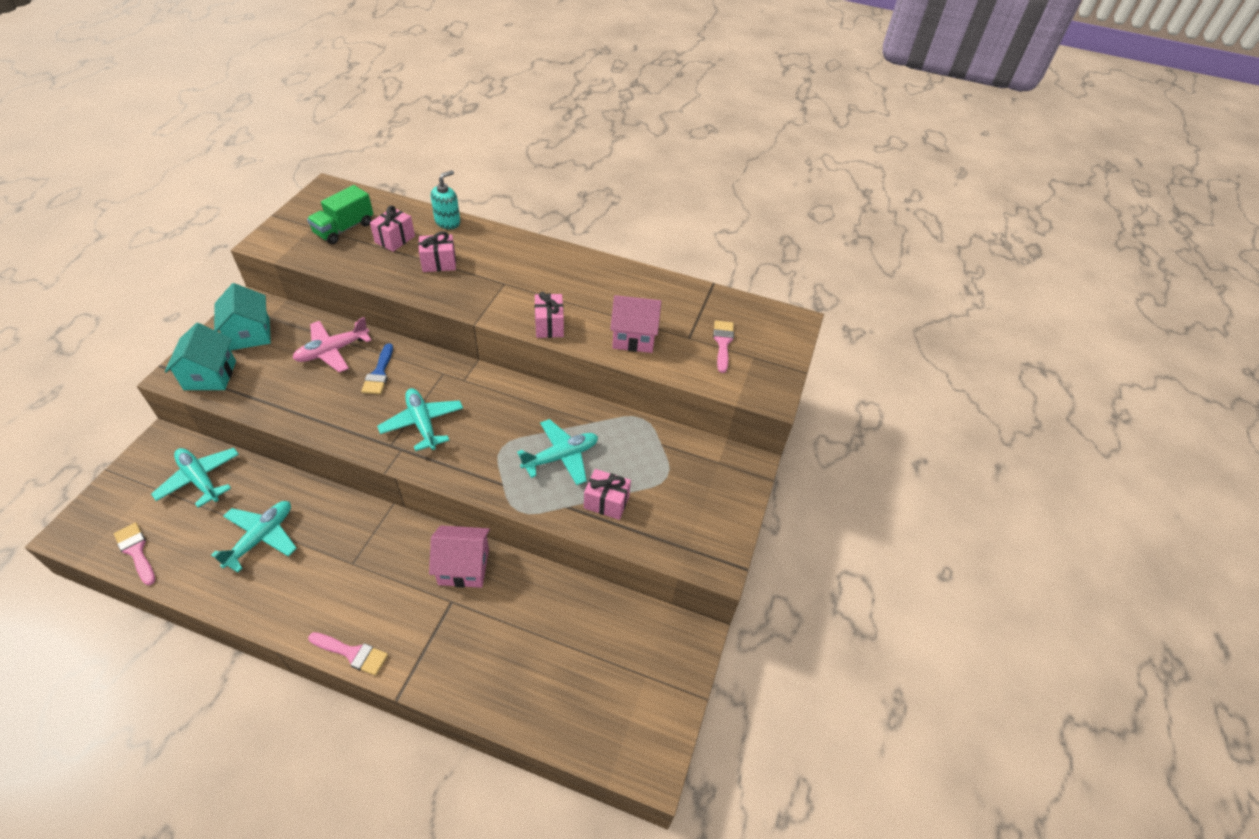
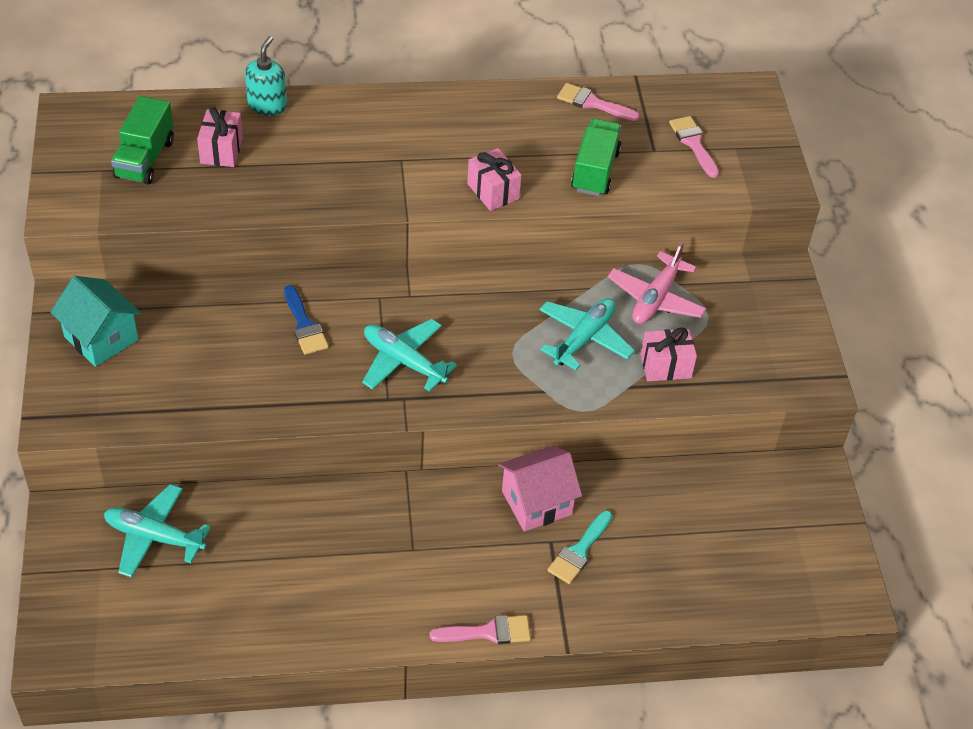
camera: 25 degrees left, 0 degrees up
pink brush [114,523,155,585] -> pink brush moved to [557,83,640,121]
turquoise house [165,323,236,390] -> none
turquoise plane [211,501,297,572] -> none
pink plane [292,317,372,373] -> pink plane moved to [608,242,706,324]
pink gift [418,231,456,272] -> none
pink house [610,295,661,353] -> green truck [571,119,621,196]
none -> turquoise brush [547,511,612,584]

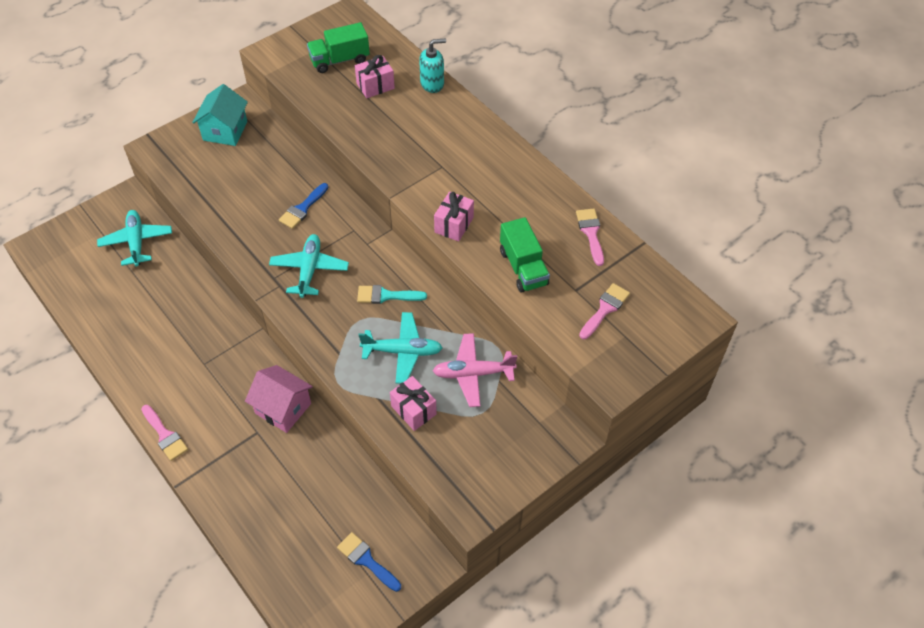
camera: 60 degrees right, 5 degrees up
turquoise brush [547,511,612,584] -> turquoise brush moved to [357,285,427,304]
green truck [571,119,621,196] -> green truck turned 90 degrees clockwise [500,217,550,293]
none -> blue brush [337,532,401,592]

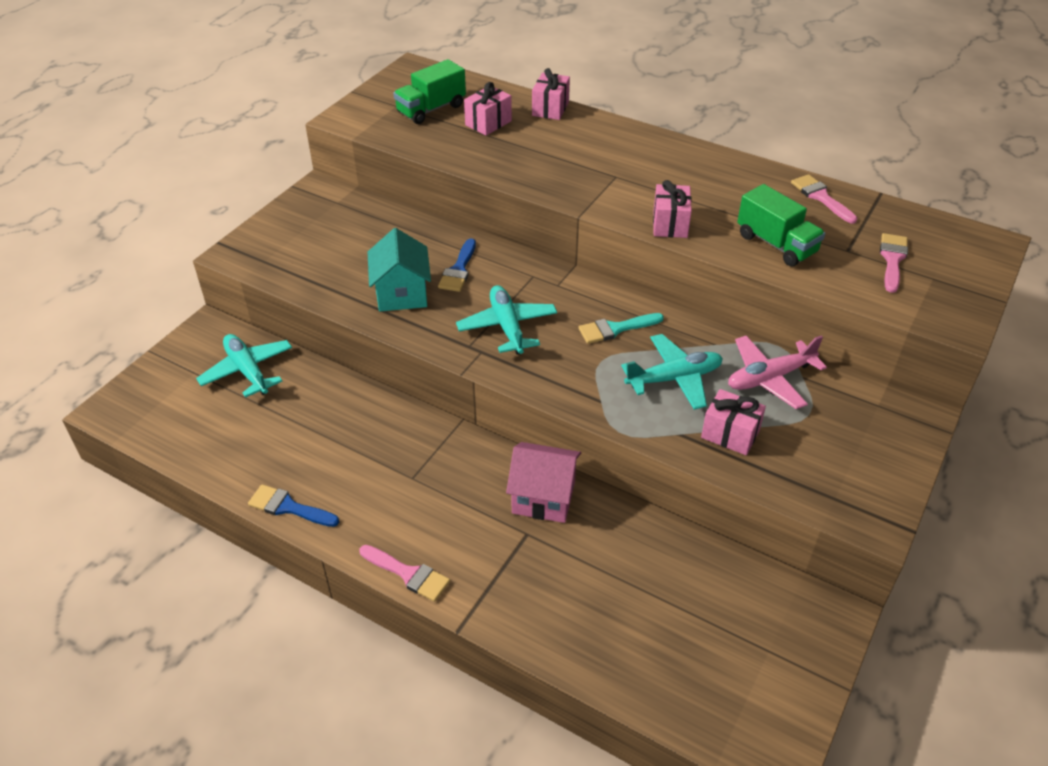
camera: 20 degrees left, 10 degrees down
turquoise house [192,84,248,146] -> turquoise house moved to [368,228,431,311]
blue brush [337,532,401,592] -> blue brush moved to [248,484,339,527]
turquoise soap dispenser [419,38,446,93] -> pink gift [532,68,570,120]

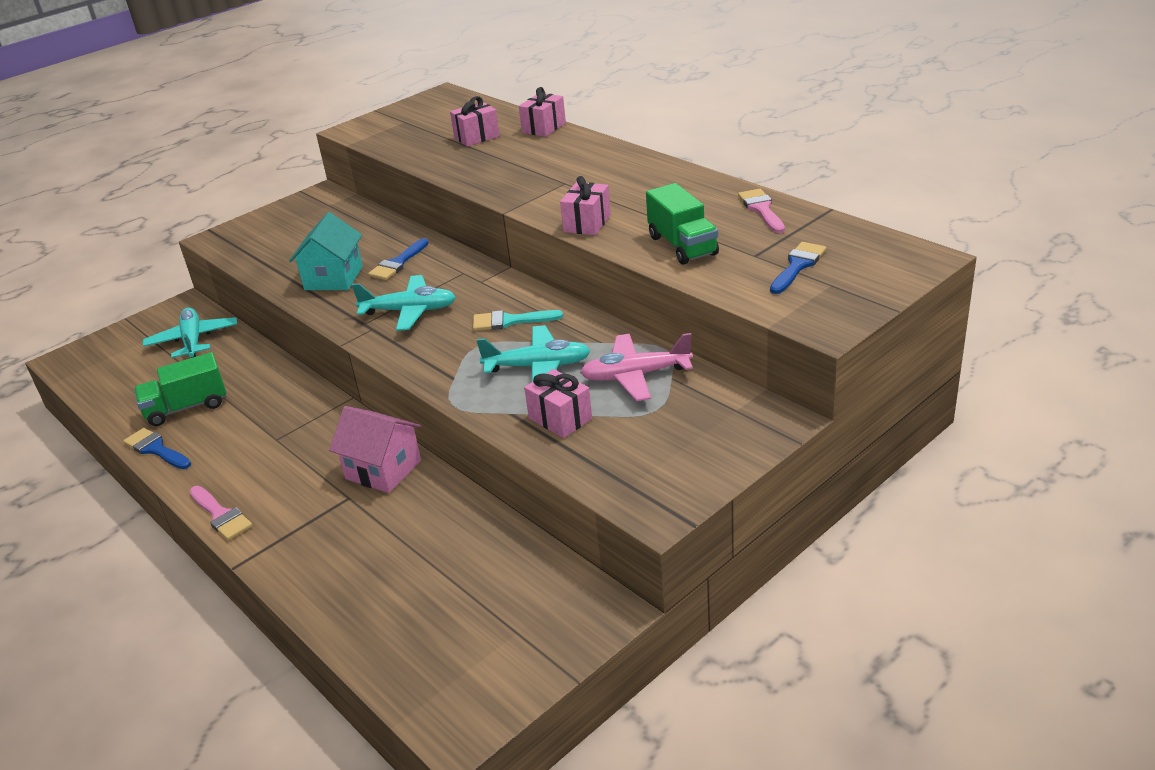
camera: 20 degrees right, 10 degrees down
green truck [393,59,466,124] -> green truck moved to [134,352,226,426]
turquoise plane [456,285,557,354] -> turquoise plane turned 90 degrees clockwise [352,275,456,331]
pink brush [880,233,908,293] -> blue brush [770,242,826,294]

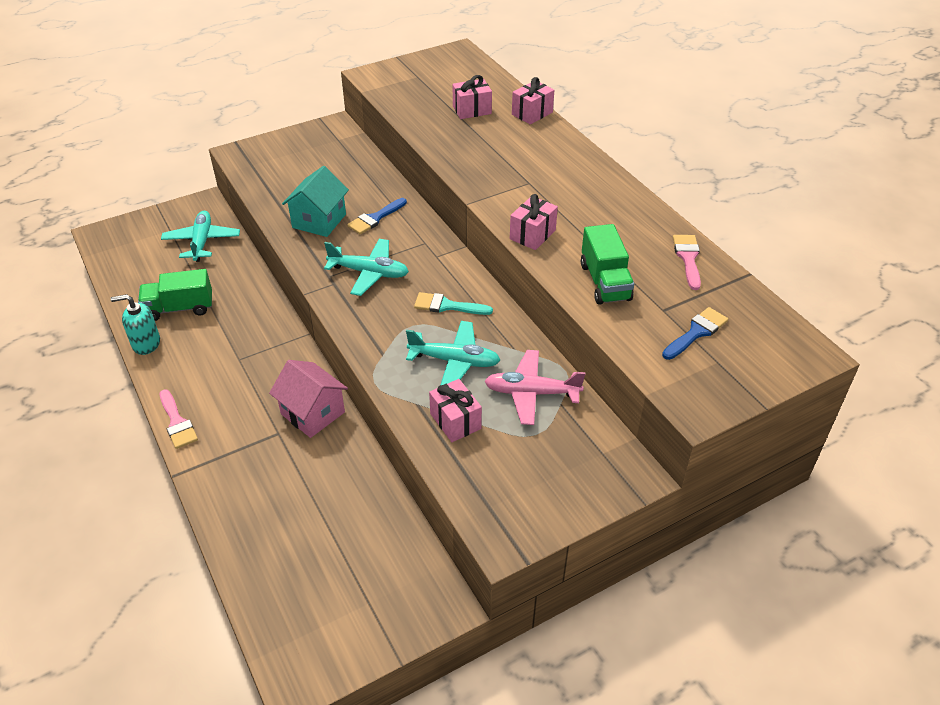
camera: 10 degrees right, 10 degrees up
blue brush [123,428,191,469] -> turquoise soap dispenser [111,294,160,355]

